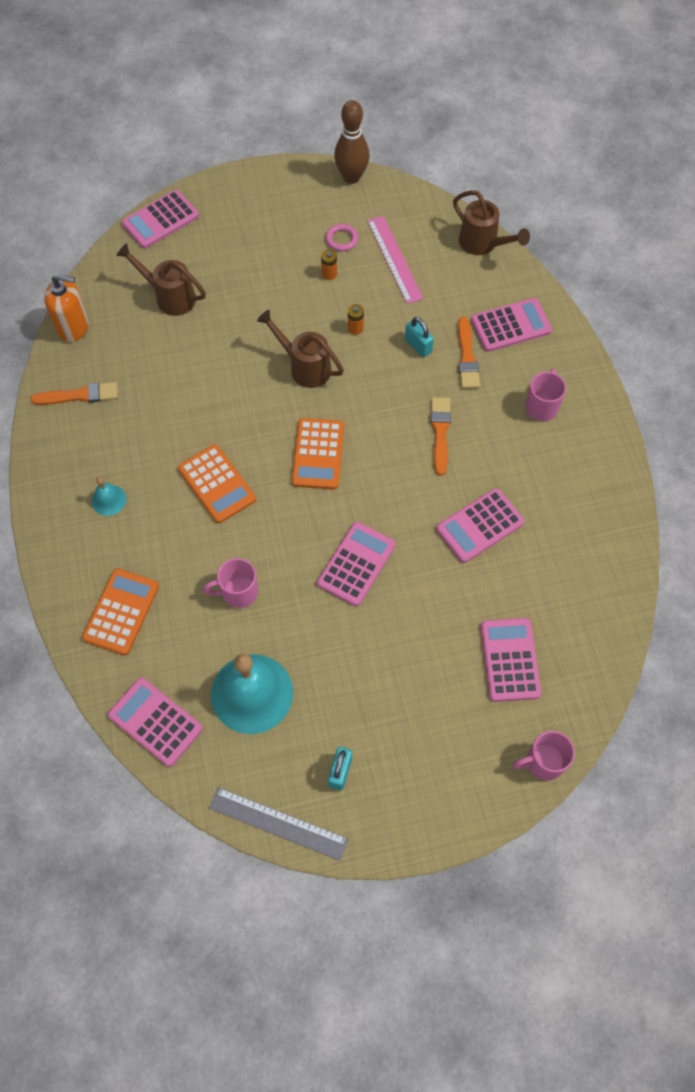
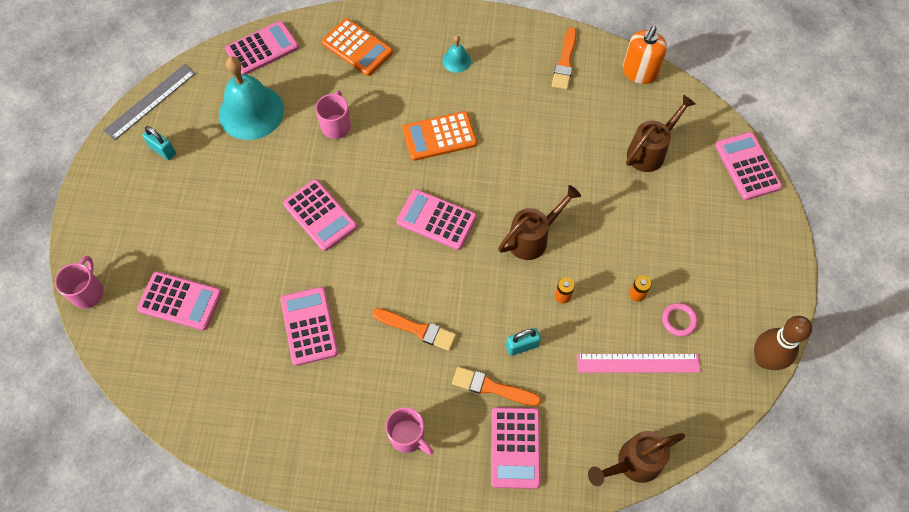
camera: 110 degrees right, 0 degrees up
orange calculator [292,418,344,490] -> pink calculator [397,189,477,250]

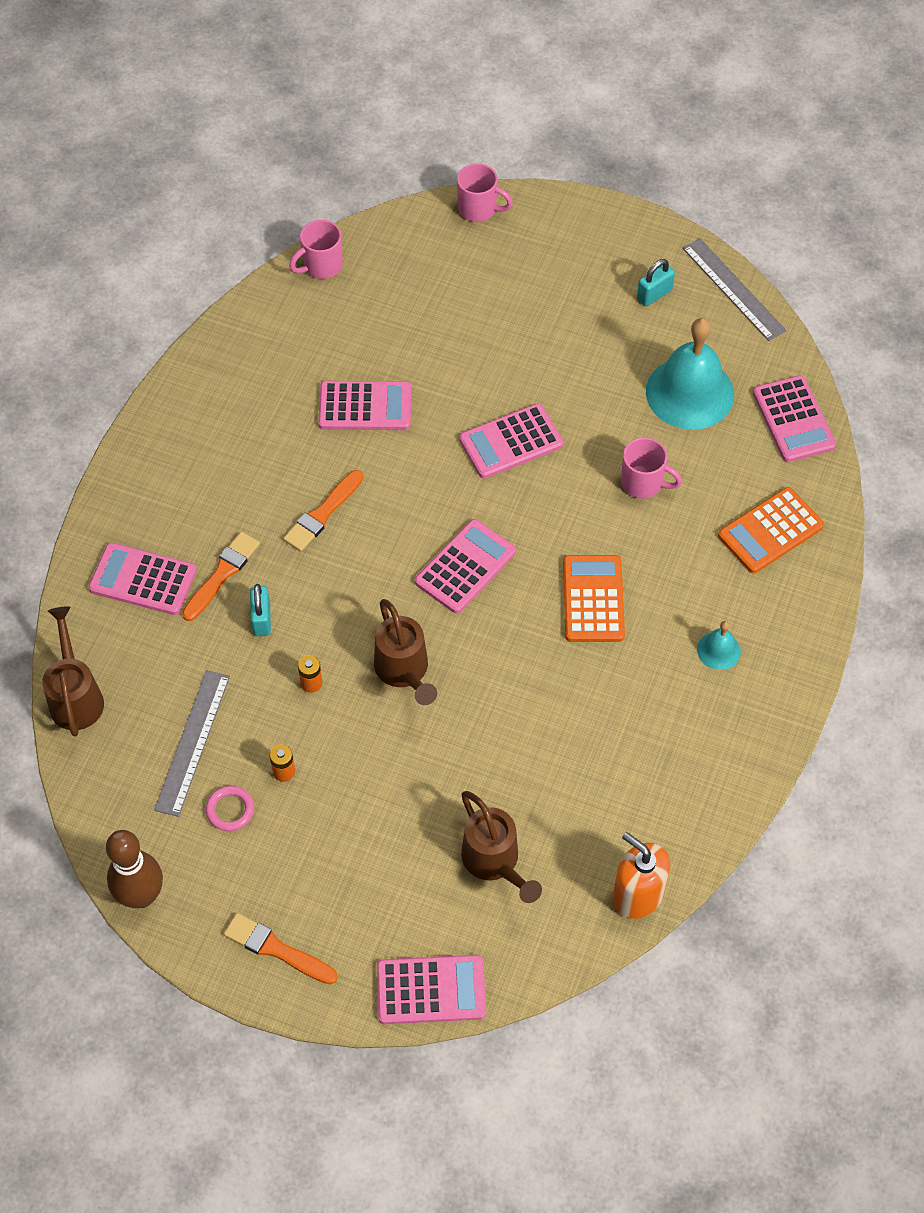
camera: 105 degrees right, 5 degrees down
pink calculator [137,271,222,331] -> none
pink mug [386,407,434,455] -> pink mug moved to [289,220,343,279]
orange brush [552,27,577,90] -> orange brush moved to [224,913,338,985]
pink ruler [577,354,701,373] -> grey ruler [154,670,230,817]

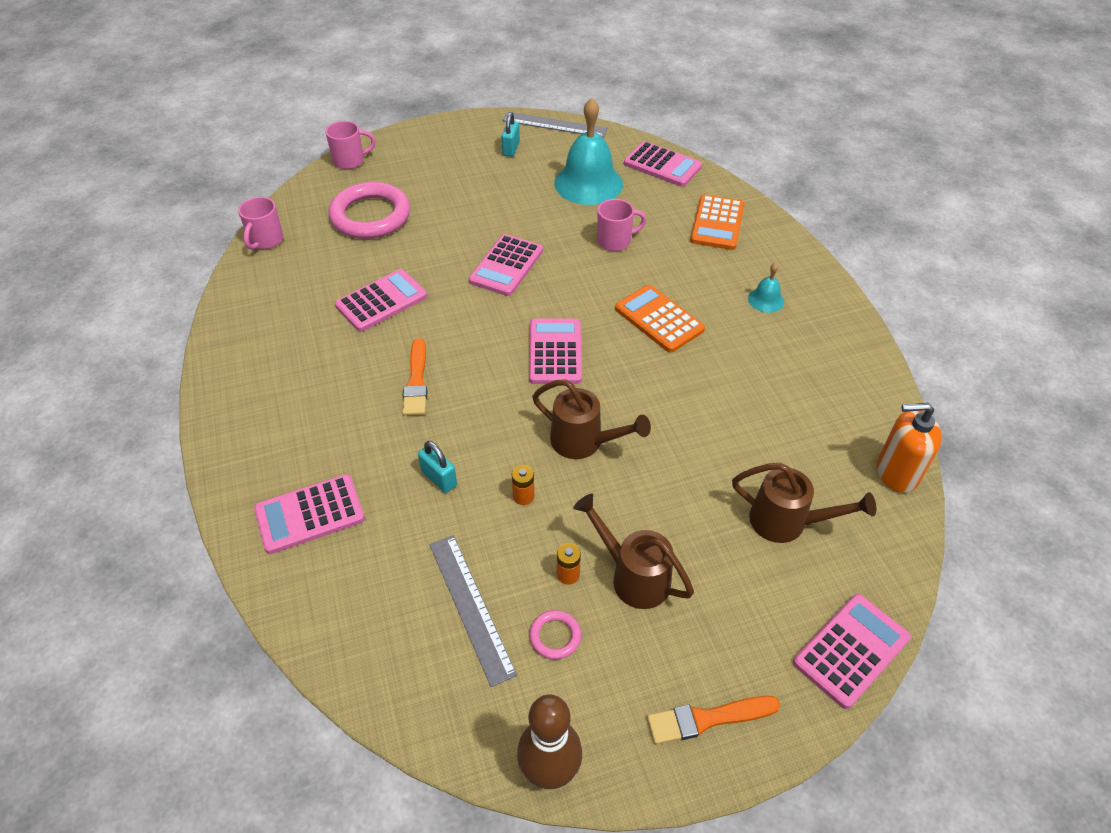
camera: 40 degrees left, 10 degrees down
brown watering can [42,606,104,737] -> brown watering can moved to [573,494,694,609]
orange brush [182,532,260,621] -> none
none -> pink ring [328,182,410,239]

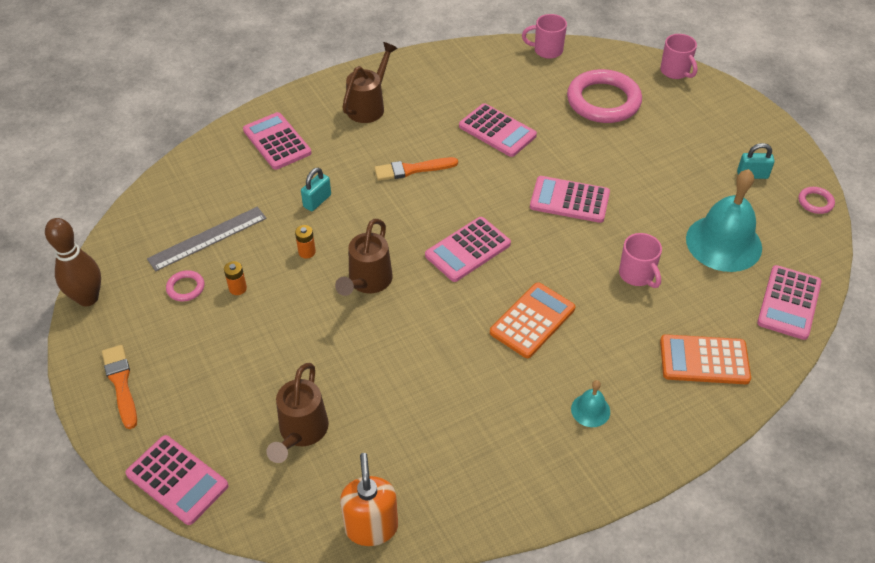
camera: 80 degrees right, 0 degrees up
grey ruler [502,112,608,138] -> pink ring [798,187,835,214]
pink calculator [529,318,582,384] -> pink calculator turned 150 degrees clockwise [425,217,511,282]
brown watering can [573,494,694,609] -> brown watering can moved to [342,42,398,123]

